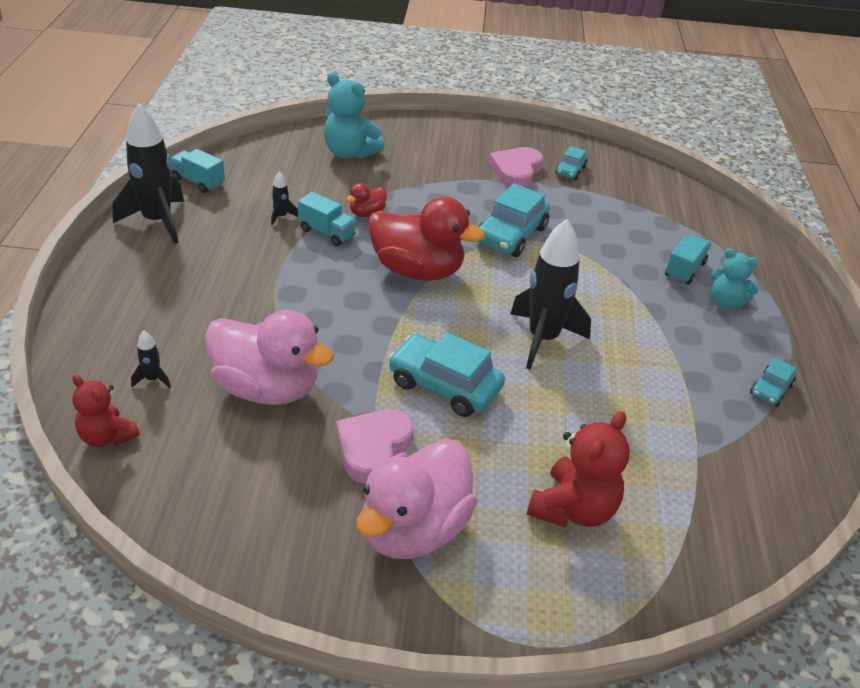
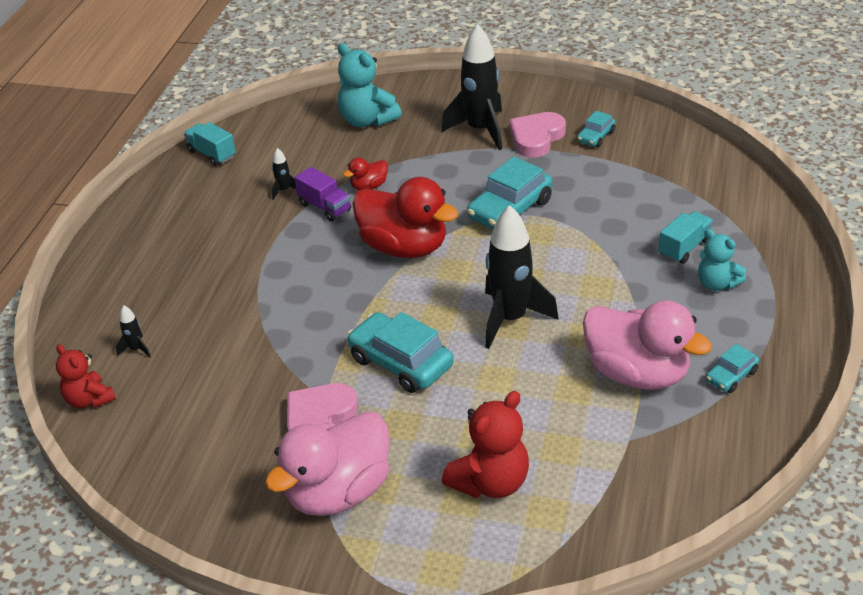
camera: 15 degrees right, 0 degrees up
black rocket [112,103,184,244] -> black rocket moved to [441,24,502,150]
pink duck [205,310,334,405] -> pink duck moved to [583,301,712,390]
turquoise truck [298,192,357,246] -> purple truck [294,167,351,221]

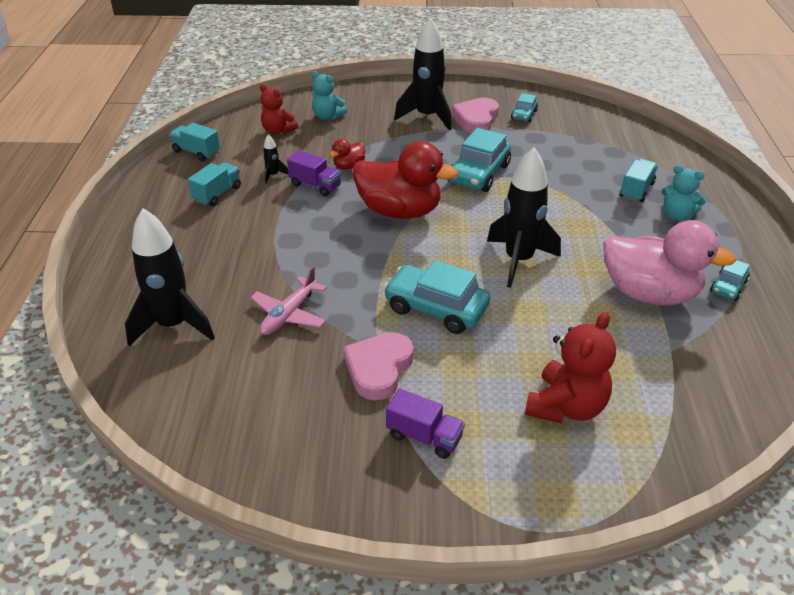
camera: 15 degrees left, 0 degrees up
red teddy bear [56,344,116,408] -> red teddy bear moved to [260,84,298,134]
black rocket [116,305,151,358] -> black rocket [125,208,215,346], size x2.41
pink duck [265,411,390,516] -> purple truck [386,389,465,459]
turquoise teddy bear [338,43,402,127] -> turquoise teddy bear [311,71,347,120], size x0.65
none -> turquoise truck [188,162,241,206]
none -> pink plane [250,266,327,335]

